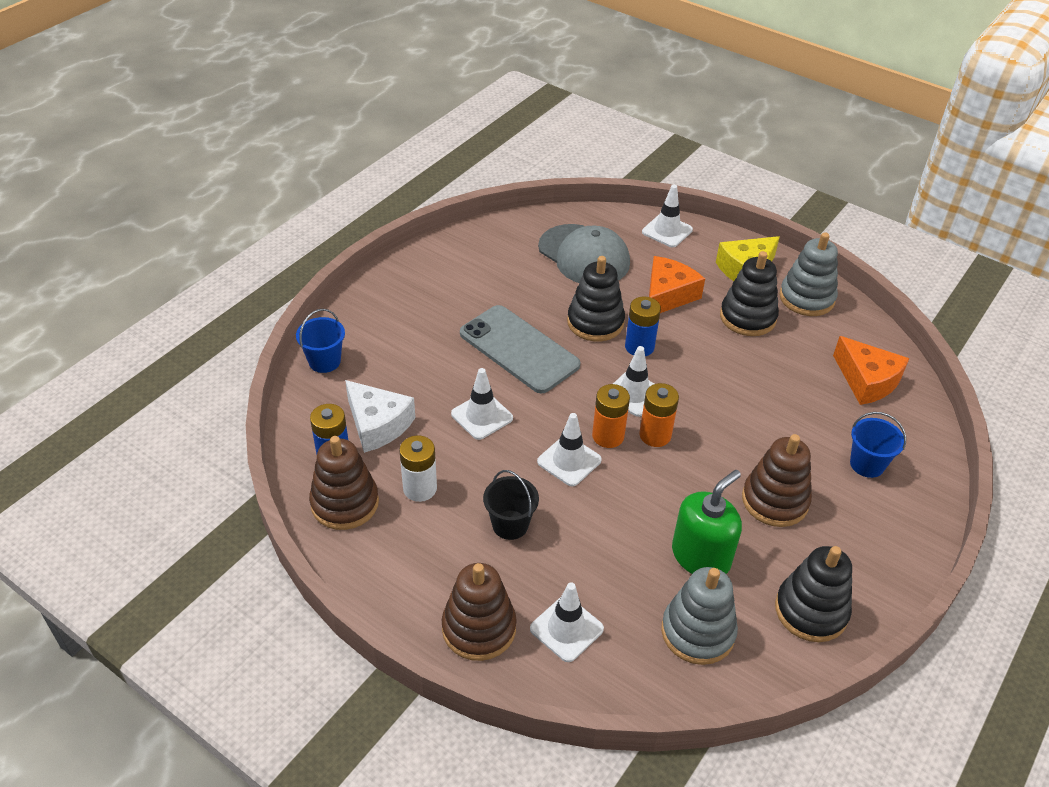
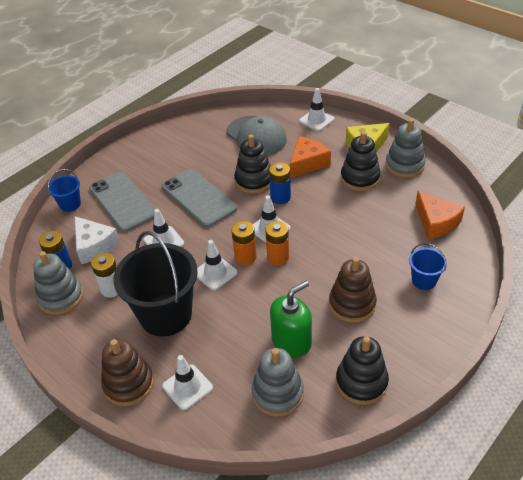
camera: 10 degrees right, 0 degrees up
brown stacking toy [309,436,379,530] -> grey stacking toy [33,251,83,315]
black bucket [483,470,539,540] -> black bucket [113,231,198,336], size x2.12
none -> grey phone [89,172,155,232]

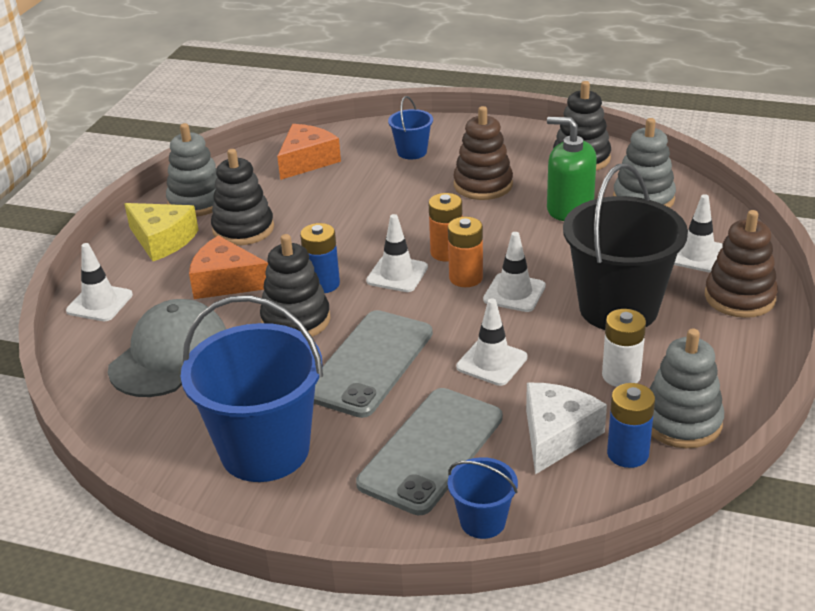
camera: 115 degrees left, 10 degrees down
none -> blue bucket [181,295,323,482]

